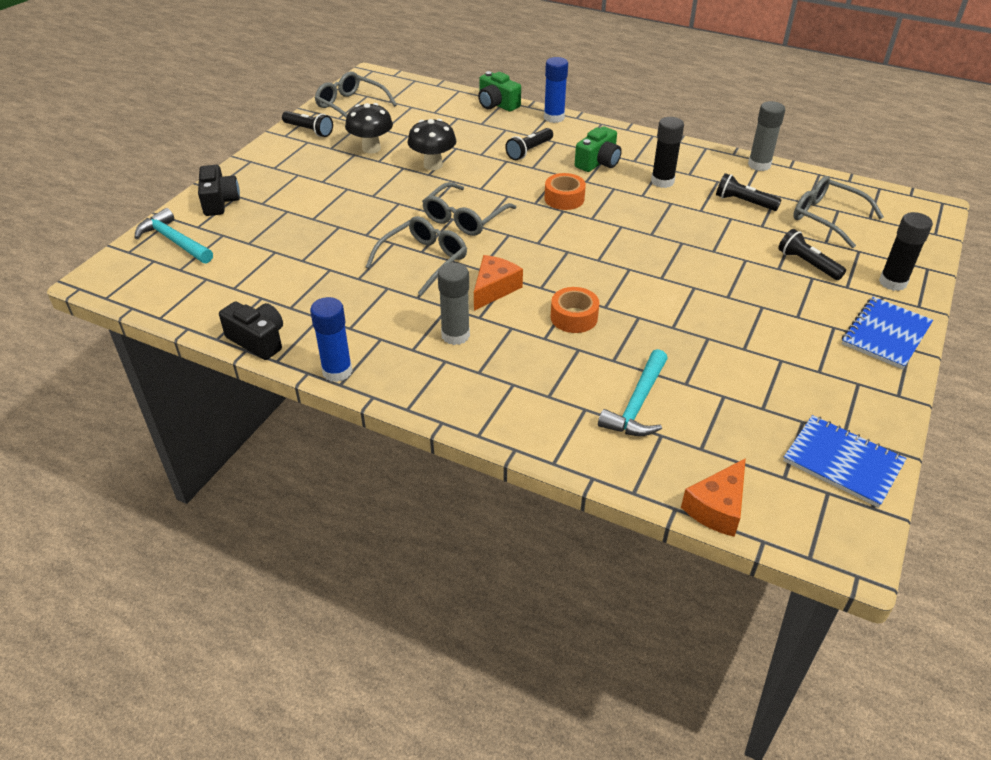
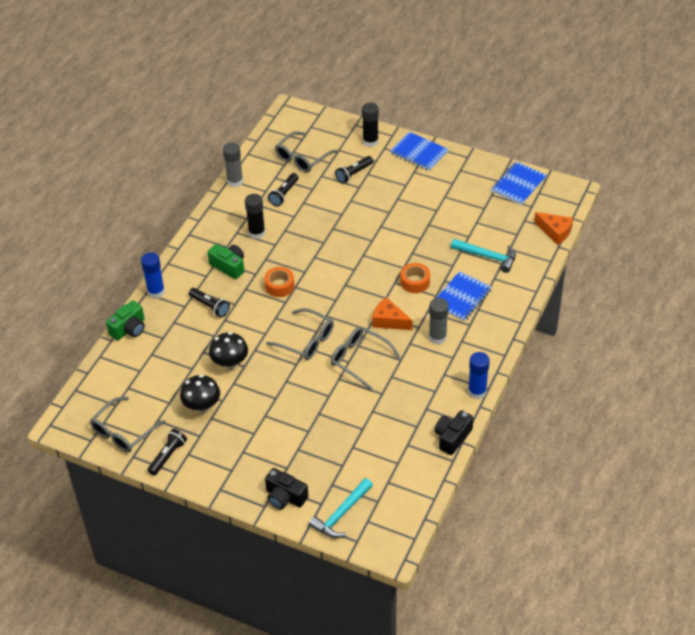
camera: 90 degrees left, 5 degrees up
black camera [198,165,240,216] -> black camera turned 135 degrees counterclockwise [265,468,308,510]
none -> blue notebook [437,271,492,321]

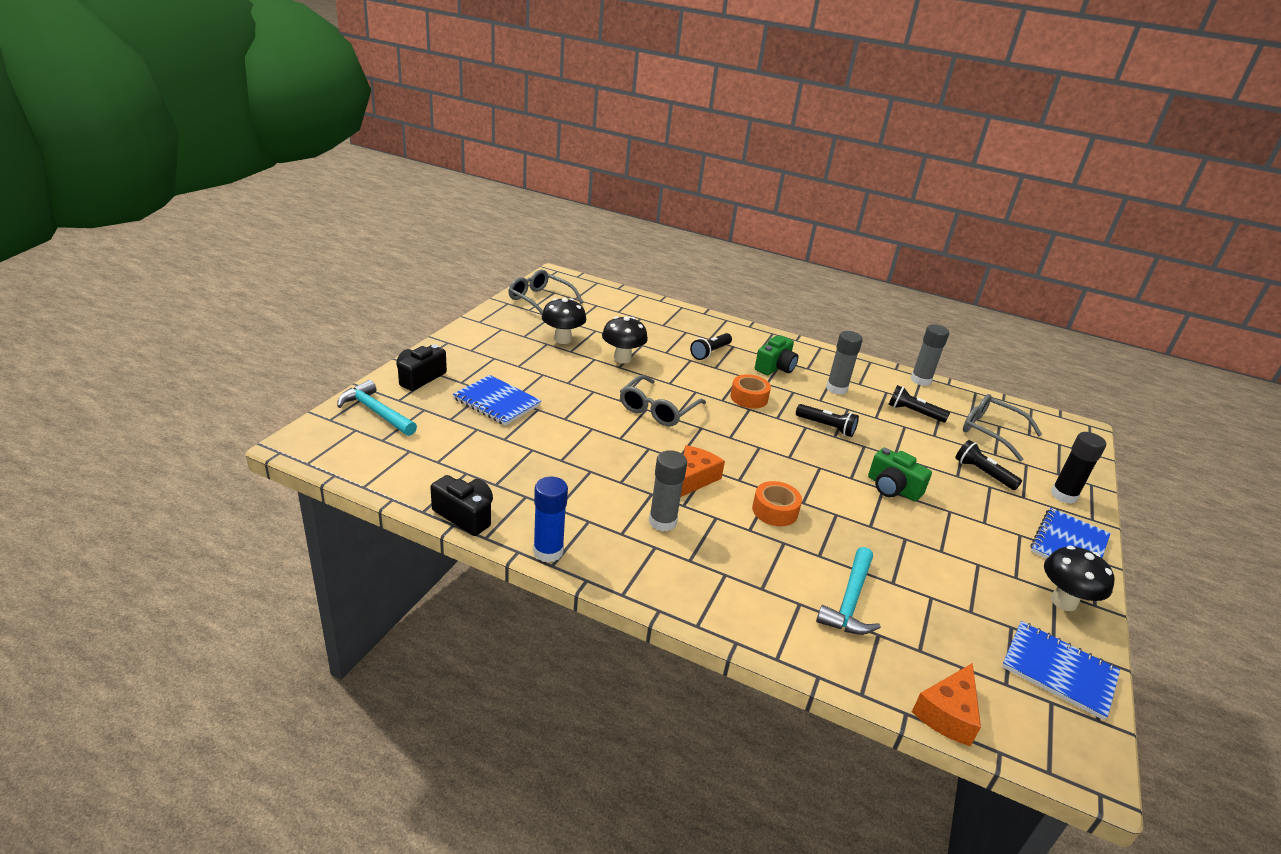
camera: 85 degrees right, 15 degrees down
green camera [106,301,145,340] -> green camera moved to [868,448,932,501]
blue glue stick [141,252,165,298] -> none
black flashlight [148,429,187,475] -> black flashlight moved to [796,404,859,437]
black glue stick [245,194,265,239] -> grey glue stick [826,331,863,395]
grey glasses [331,327,400,390] -> none
blue notebook [437,271,492,321] -> blue notebook moved to [453,375,541,426]
none -> black mushroom [1044,546,1115,611]

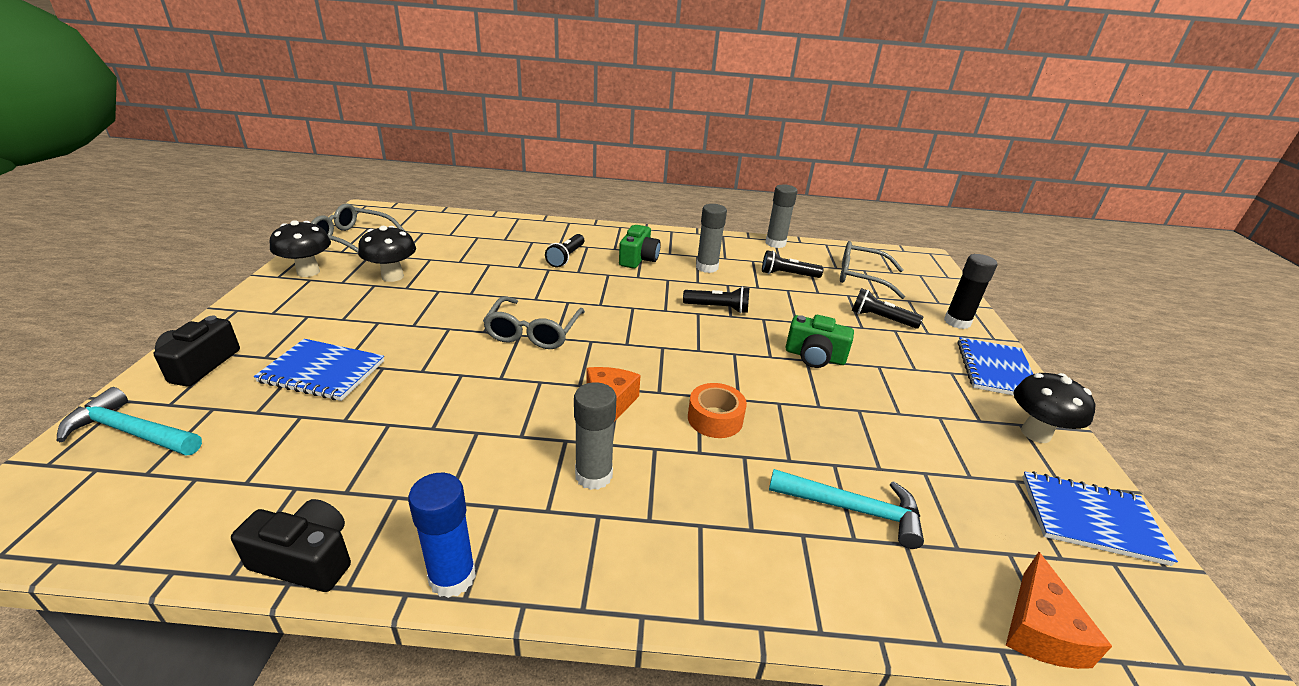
camera: 20 degrees left, 0 degrees up
black mushroom [602,316,648,363] -> black mushroom moved to [270,220,331,277]
orange tape [730,374,771,409] -> none
turquoise hammer [816,547,881,635] -> turquoise hammer turned 75 degrees counterclockwise [769,469,924,549]

